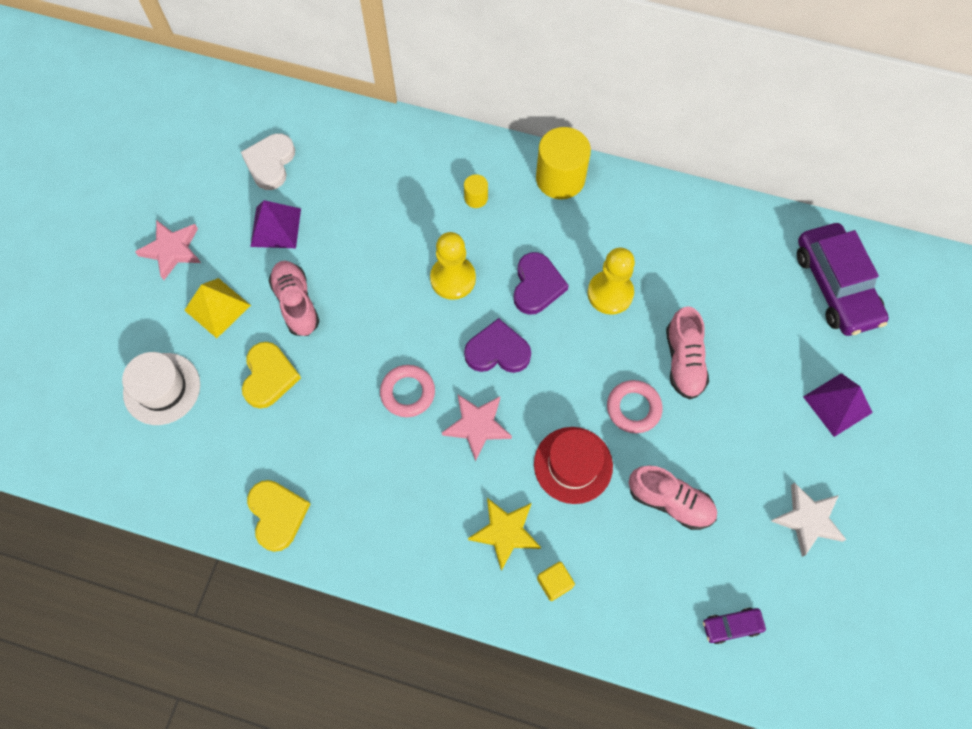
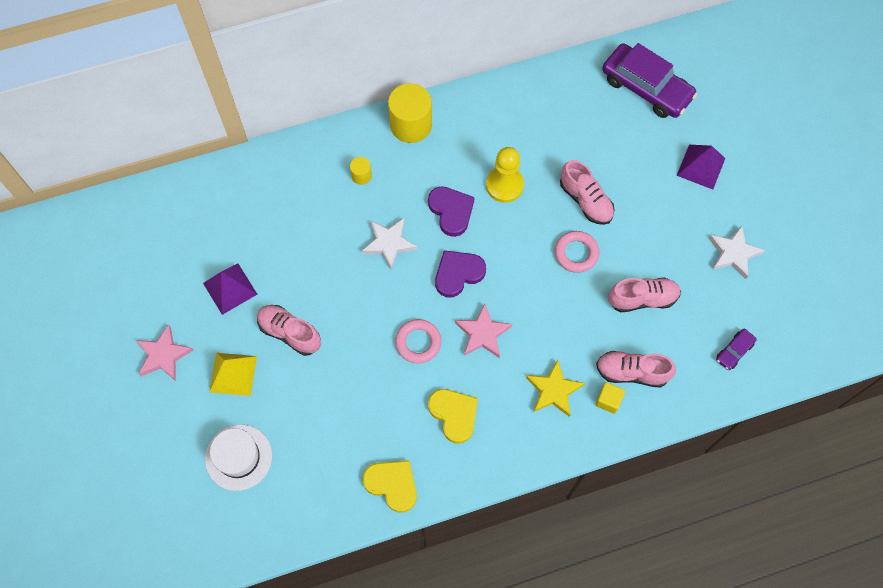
camera: 35 degrees left, 0 degrees up
white heart [241,133,295,190] -> none
yellow heart [242,342,301,408] -> yellow heart moved to [428,389,478,444]
yellow pawn [430,232,476,300] -> white star [362,218,417,270]
red hat [534,427,613,504] -> none
none -> pink shoe [596,351,676,388]

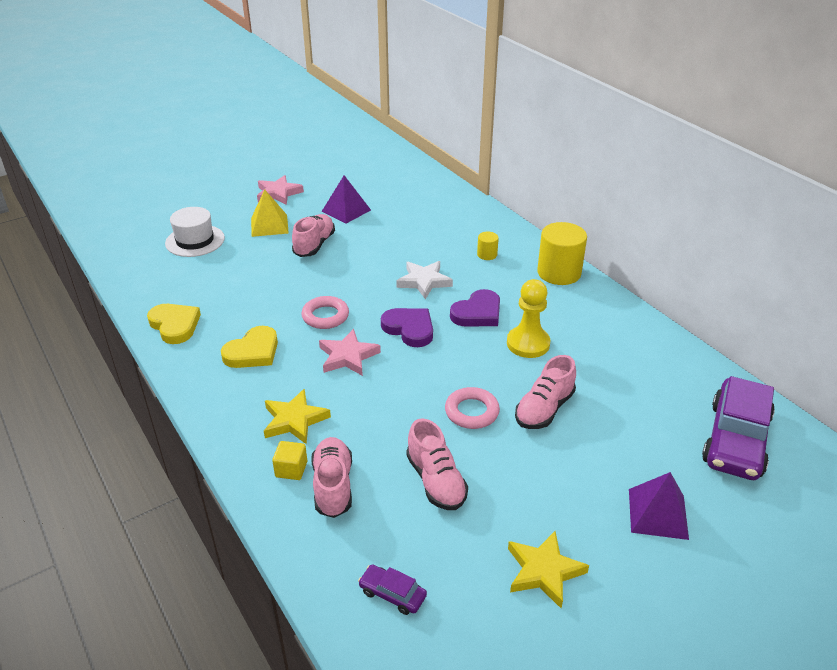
camera: 75 degrees right, 30 degrees down
yellow heart [362,460,417,513] -> yellow heart turned 60 degrees counterclockwise [147,304,201,344]
white star [709,225,765,279] -> yellow star [508,531,589,608]

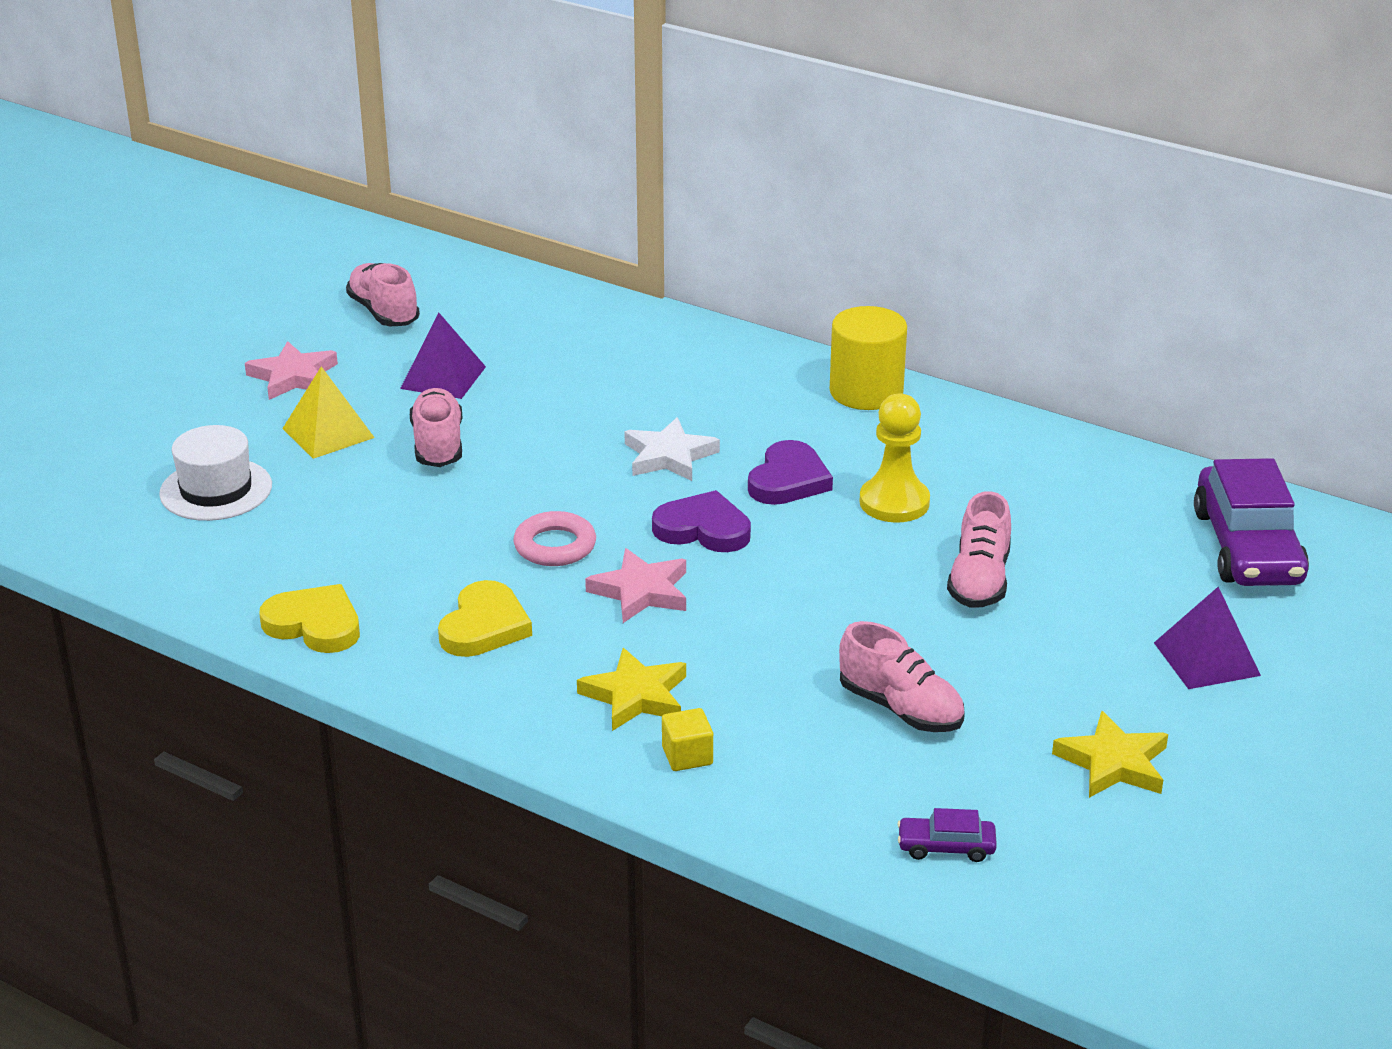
camera: 25 degrees left, 5 degrees down
pink shoe [311,437,352,518] -> pink shoe moved to [346,263,420,326]
pink ring [445,387,500,429] -> none
yellow cylinder [477,232,499,260] -> none

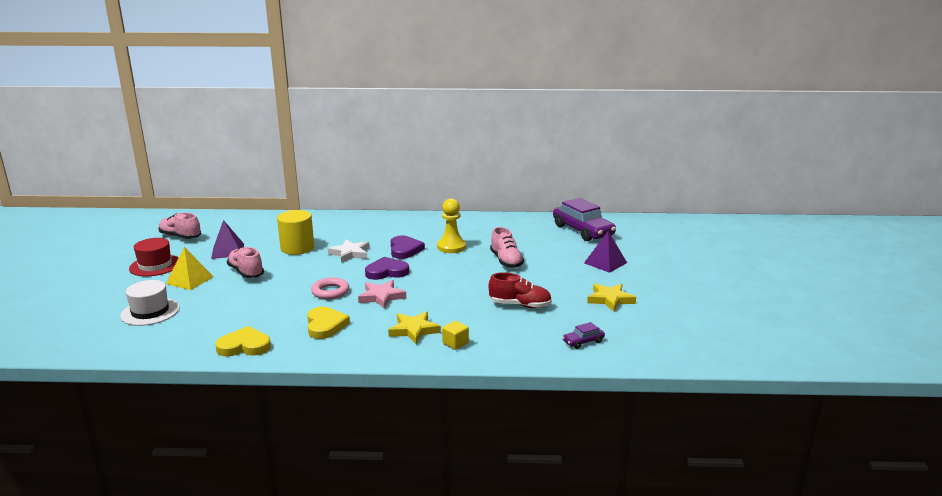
camera: 30 degrees left, 10 degrees down
pink star [245,341,338,400] -> red hat [129,238,179,276]
yellow cylinder [830,306,907,410] -> yellow cylinder moved to [277,210,314,255]
pink shoe [839,621,965,732] -> red shoe [489,272,552,308]

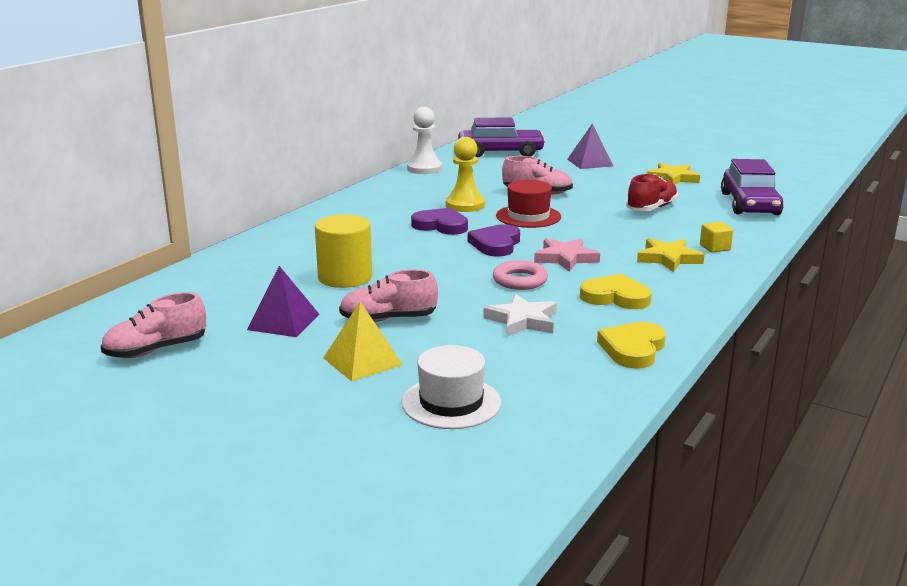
camera: 60 degrees left, 0 degrees up
red hat [129,238,179,276] -> red hat moved to [496,180,561,228]
white star [328,239,369,263] -> white star moved to [484,294,557,337]
purple car [562,322,605,349] -> purple car [721,159,784,215], size x2.25
none -> white pawn [407,107,442,174]

